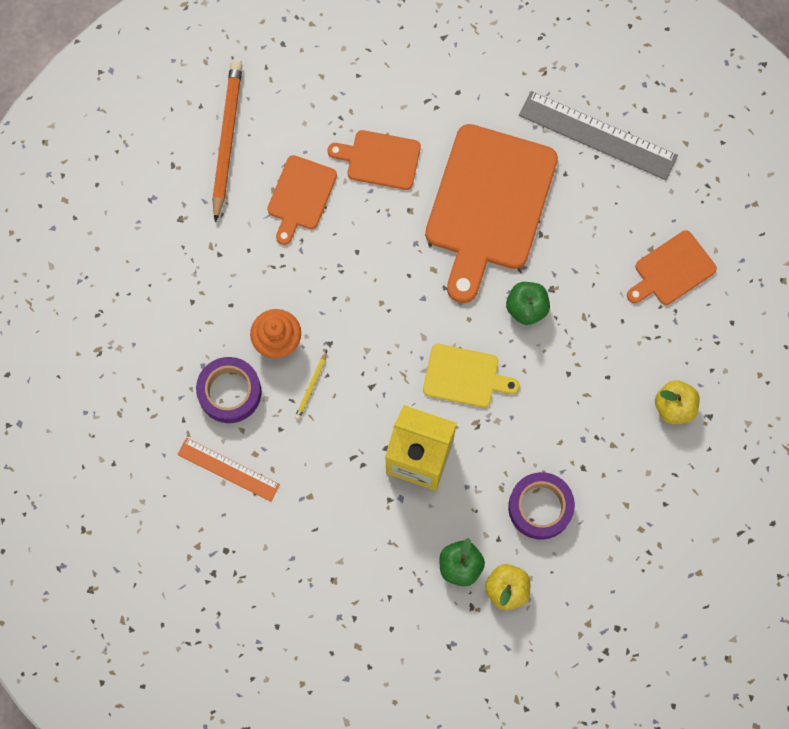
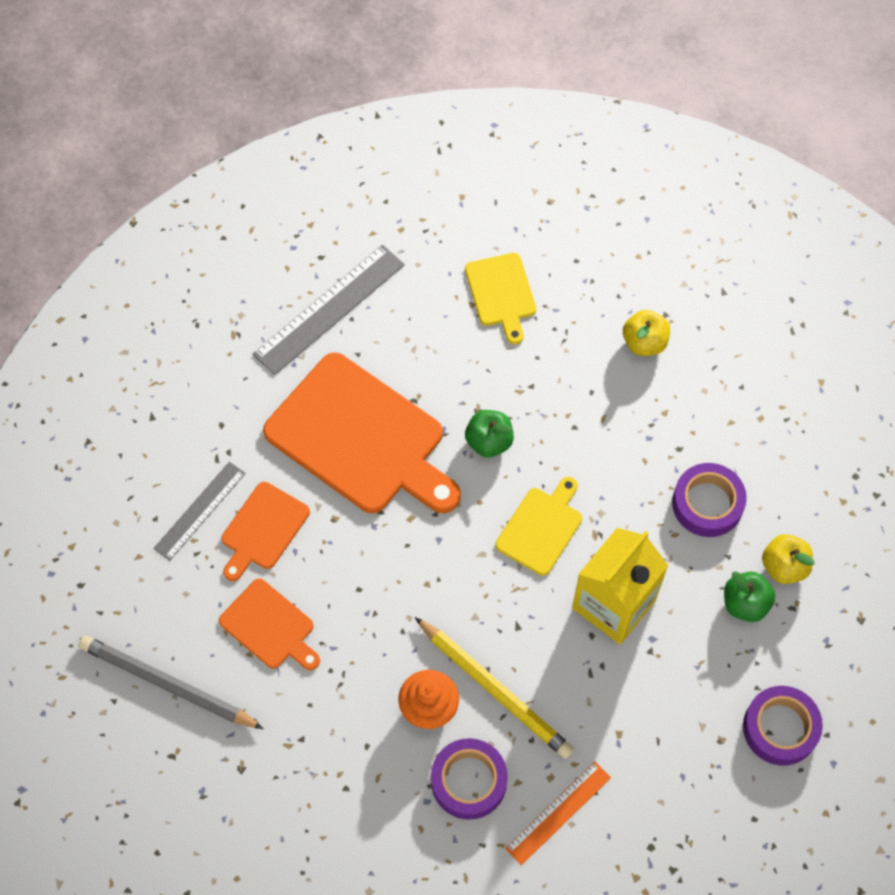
camera: 70 degrees left, 10 degrees down
orange pencil [212,61,242,223] -> grey pencil [78,635,264,729]
yellow pencil [295,351,327,420] -> yellow pencil [415,617,574,759], size x2.32
orange cutting board [627,230,717,305] -> yellow cutting board [465,253,536,344]
none -> grey ruler [153,462,246,561]
none -> purple tape [743,686,823,765]

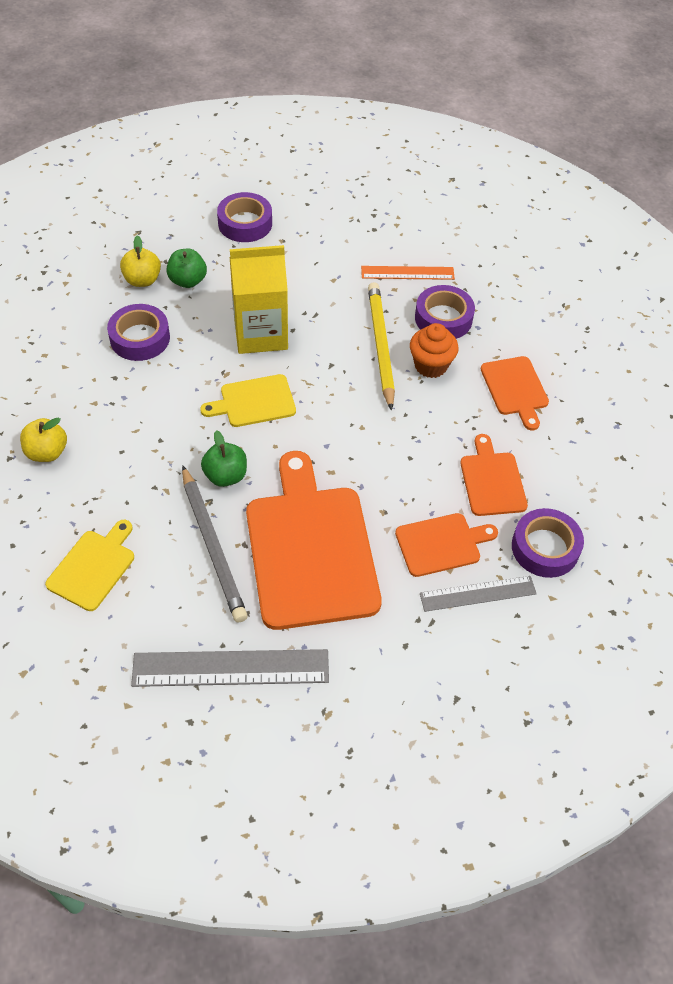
camera: 140 degrees left, 10 degrees down
grey pencil [78,635,264,729] -> grey pencil moved to [182,465,248,623]
none -> orange cutting board [481,356,549,430]
none -> purple tape [512,508,584,578]

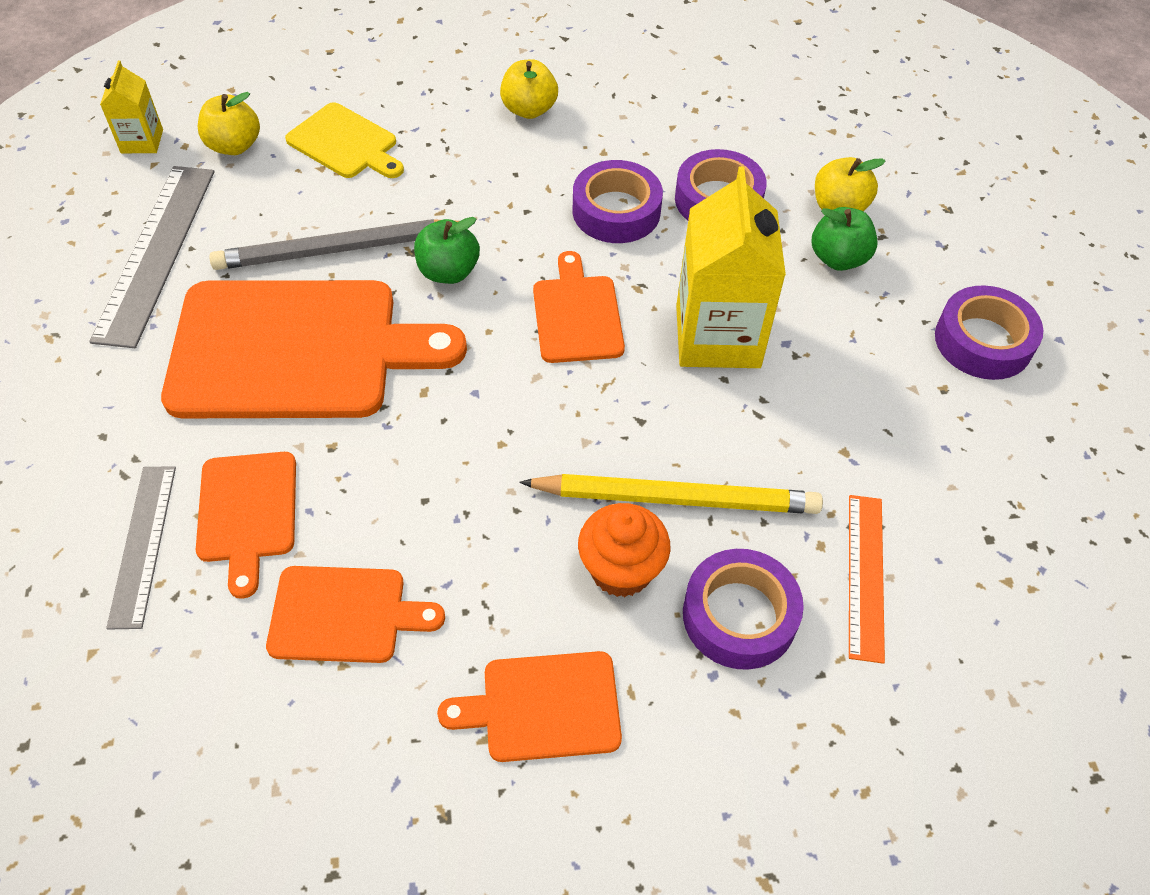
camera: 100 degrees right, 0 degrees up
yellow cutting board [200,374,296,427] -> orange cutting board [533,251,625,363]
purple tape [512,508,584,578] -> purple tape moved to [572,160,663,243]
none -> yellow carton [100,60,163,153]
none -> yellow apple [198,92,260,155]

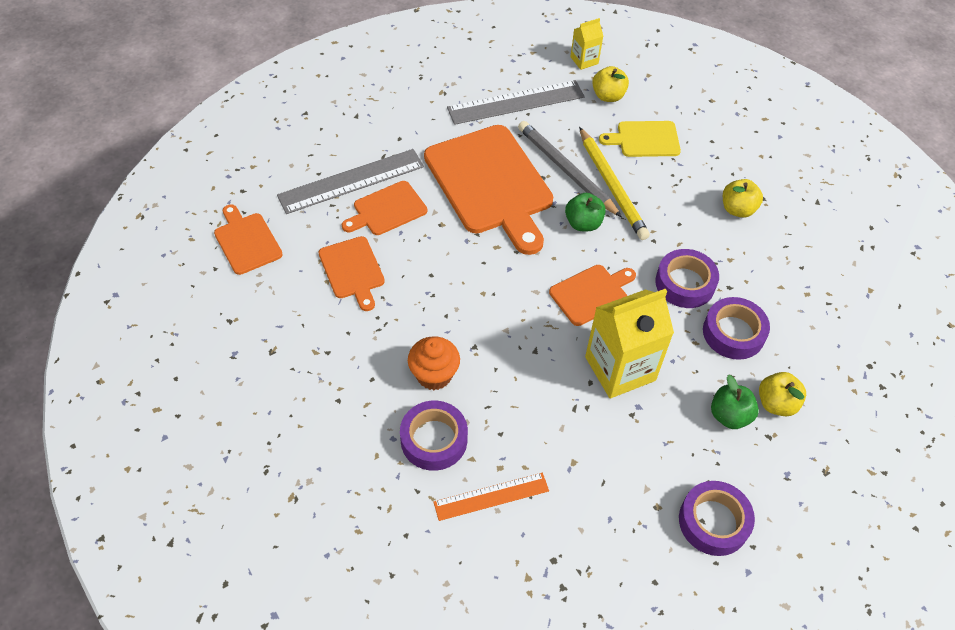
camera: 65 degrees right, 0 degrees up
grey ruler [106,466,176,630] -> grey ruler [277,149,424,214], size x1.60
yellow cutting board [285,102,404,178] -> yellow cutting board turned 75 degrees clockwise [599,121,681,157]
orange cutting board [437,651,622,762] -> orange cutting board moved to [214,204,283,275]
yellow pencil [519,474,823,514] -> yellow pencil moved to [579,127,650,240]

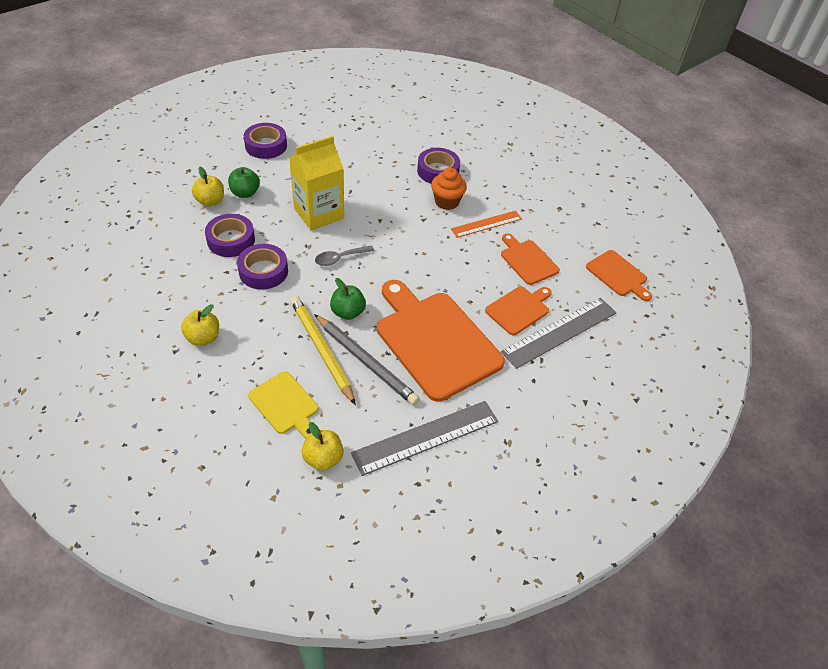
camera: 170 degrees right, 5 degrees down
orange ruler [433,473,549,521] -> orange ruler moved to [451,211,522,238]
orange cutting board [549,265,636,326] -> grey spoon [315,245,374,266]
yellow carton [570,18,603,70] -> none
yellow cutting board [599,121,681,157] -> yellow cutting board turned 60 degrees clockwise [248,371,318,439]

